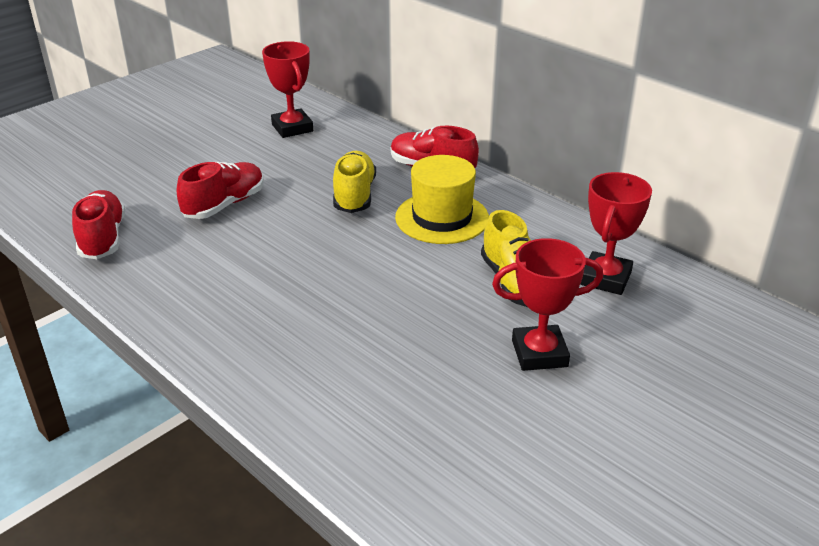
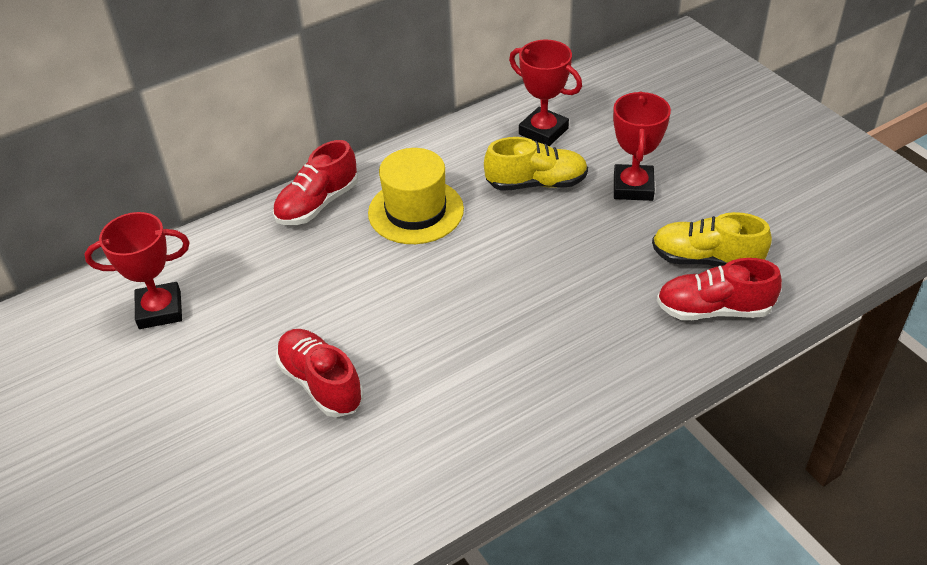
camera: 75 degrees left, 10 degrees up
red shoe [72,190,125,259] -> red shoe moved to [657,258,782,320]
yellow shoe [333,151,376,213] -> yellow shoe moved to [652,212,772,266]

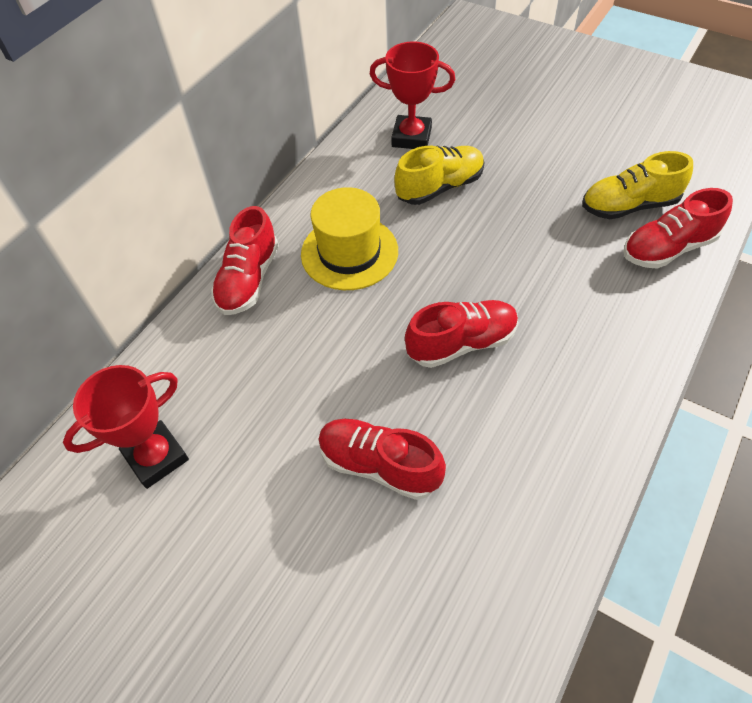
camera: 25 degrees left, 10 degrees up
red trophy [613,91,671,201] -> none
none -> red shoe [405,300,518,368]

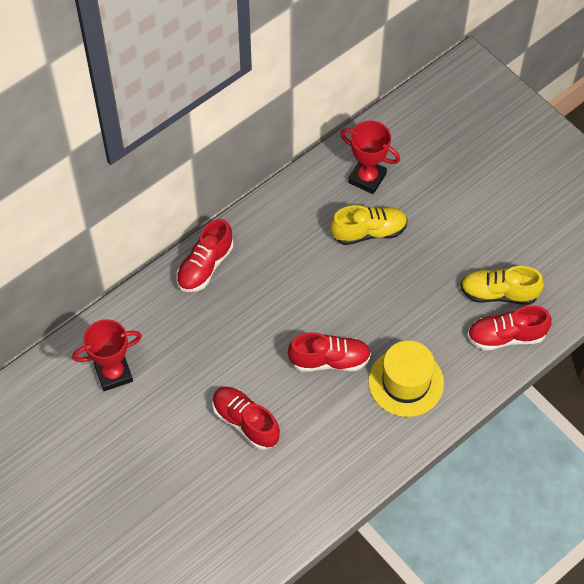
camera: 15 degrees right, 5 degrees up
yellow hat [301,187,398,290] -> yellow hat moved to [368,340,444,417]

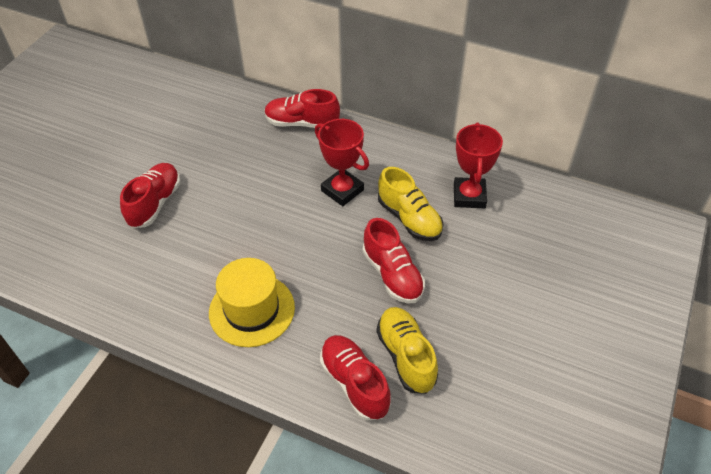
camera: 65 degrees right, 10 degrees down
red trophy [72,319,142,391] -> red trophy moved to [315,119,369,206]
red shoe [288,332,371,372] -> red shoe moved to [363,218,425,304]

